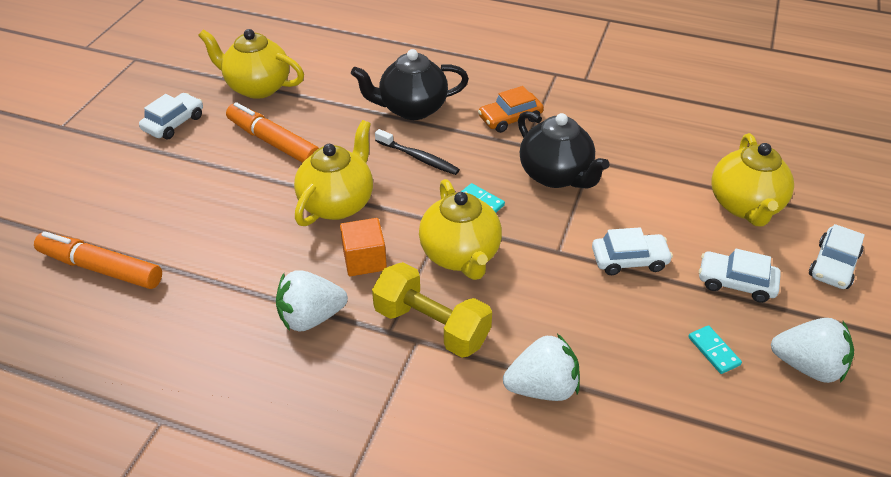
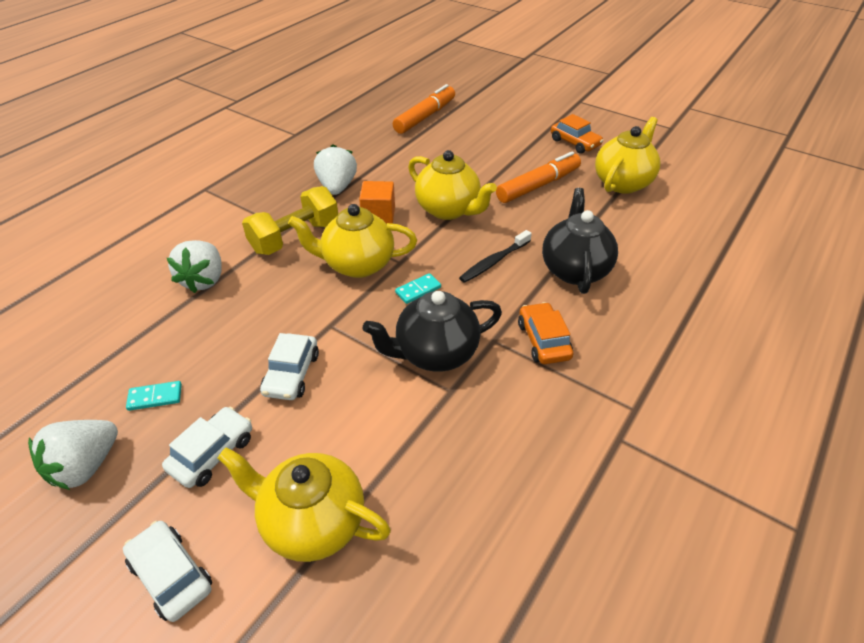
camera: 105 degrees right, 0 degrees up
white car [139,93,203,139] -> orange car [551,114,603,154]

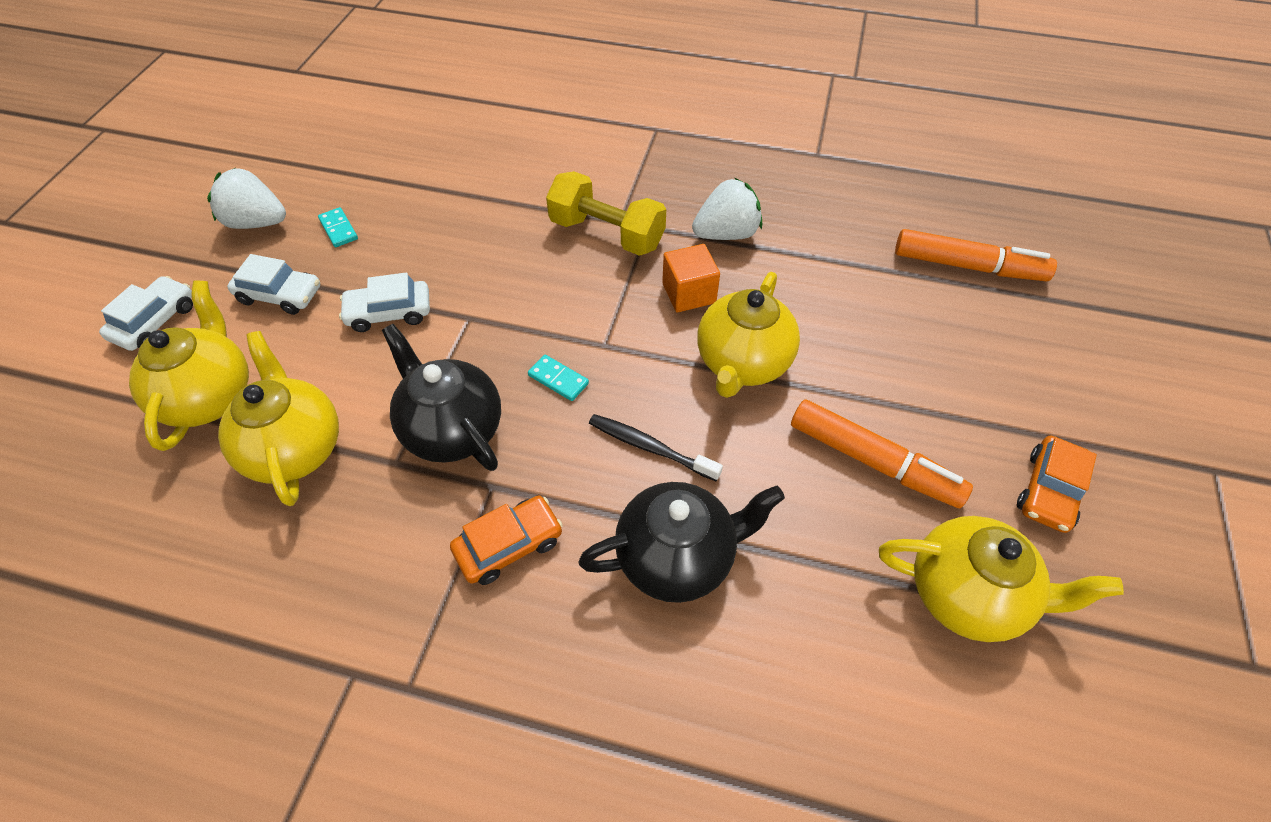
camera: 70 degrees right, 10 degrees up
white strawberry [167,240,222,293] -> none
yellow teapot [288,204,417,278] -> yellow teapot moved to [218,331,339,506]

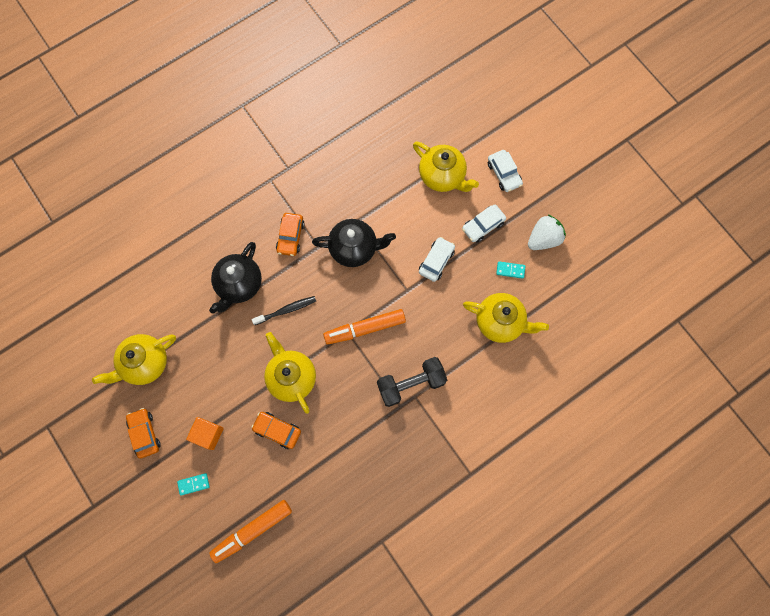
camera: 130 degrees right, 20 degrees up
yellow teapot [218,331,339,506] -> yellow teapot moved to [463,293,549,343]
turquoise domino [528,355,589,401] -> turquoise domino moved to [177,473,210,496]
yellow dumbbell [546,171,666,256] -> black dumbbell [377,357,447,407]
orange cube [662,244,720,312] -> orange cube moved to [186,417,224,450]
white strawberry [692,178,762,240] -> none
orange marker [791,399,973,508] -> orange marker moved to [323,309,406,344]
none -> orange car [251,412,301,449]

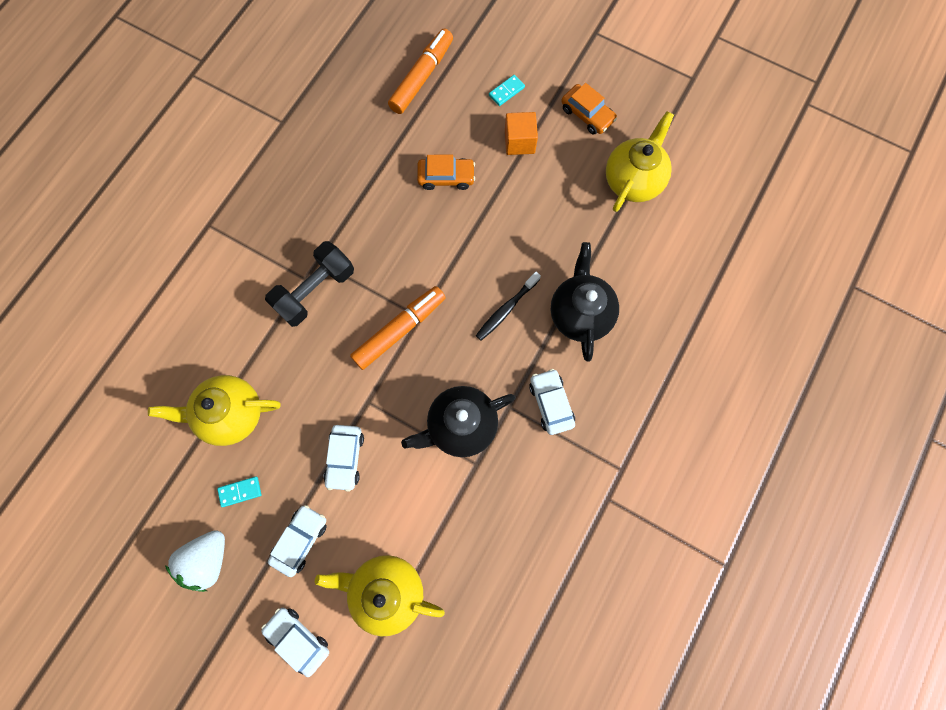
camera: 155 degrees right, 0 degrees up
yellow teapot [264,332,316,414] -> none
orange car [276,213,305,256] -> white car [529,369,575,435]

